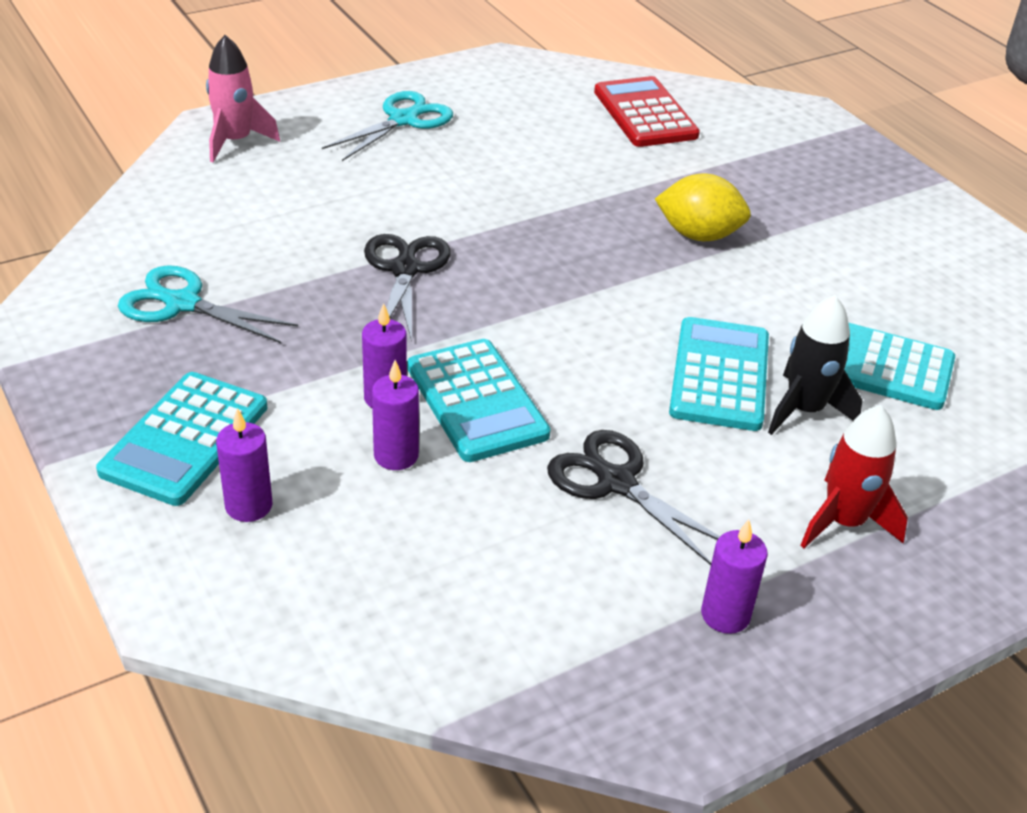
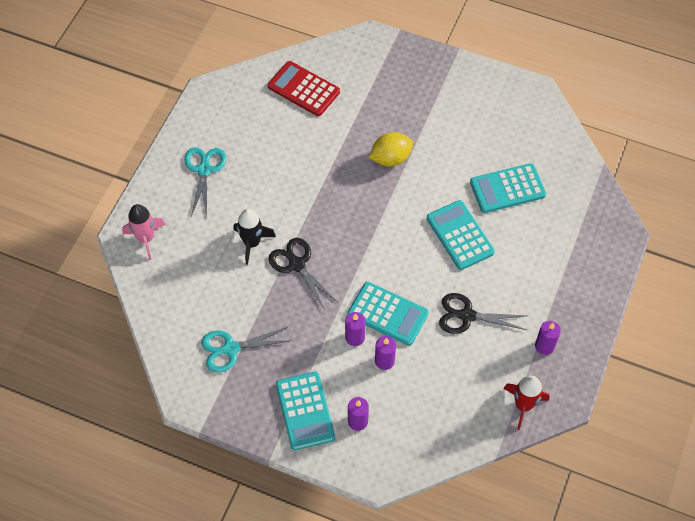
camera: 35 degrees left, 20 degrees up
black rocket [768,295,862,435] -> black rocket moved to [234,209,276,265]
red rocket [800,405,908,549] -> red rocket moved to [503,375,549,430]

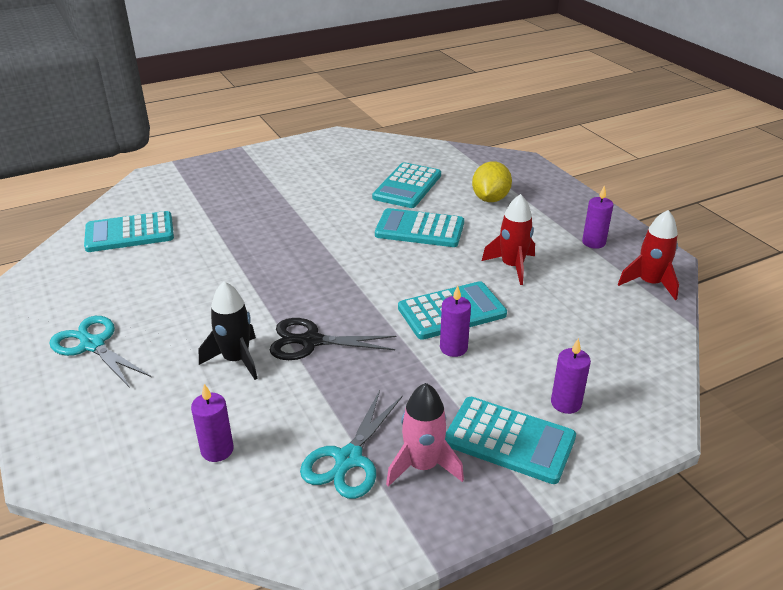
camera: 50 degrees left, 25 degrees down
pink rocket [122,204,166,260] -> pink rocket moved to [386,383,464,487]
red calculator [268,61,340,116] -> turquoise calculator [84,211,174,252]
yellow lemon [369,132,413,166] -> yellow lemon moved to [472,161,512,202]
purple candle [375,336,396,370] -> purple candle moved to [191,384,234,462]
black scissors [439,293,527,334] -> red rocket [482,194,535,285]

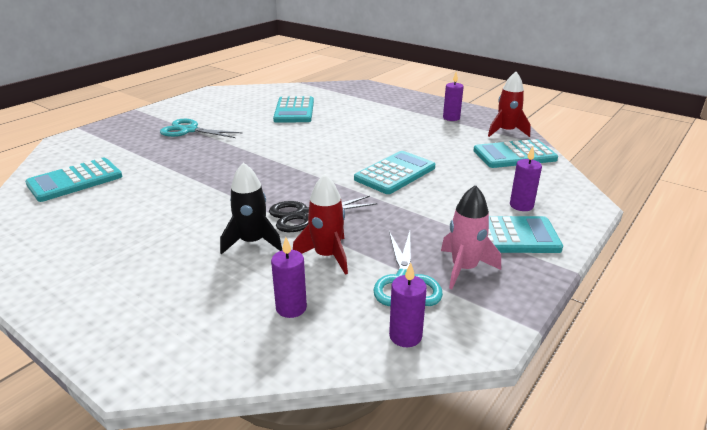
camera: 25 degrees left, 5 degrees down
turquoise scissors [49,316,151,388] -> turquoise scissors moved to [160,119,242,138]
turquoise calculator [375,208,464,247] -> turquoise calculator moved to [473,139,558,168]
purple candle [440,285,471,357] -> purple candle moved to [389,263,427,347]
yellow lemon [472,161,512,202] -> none
red rocket [482,194,535,285] -> red rocket moved to [293,174,348,275]

